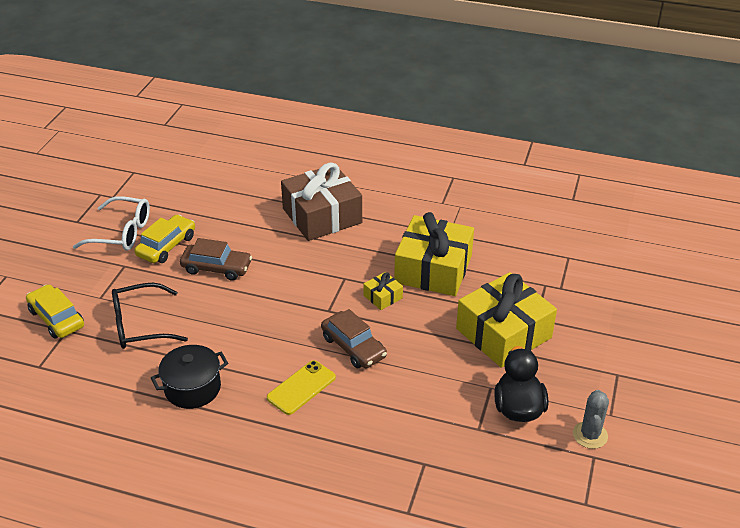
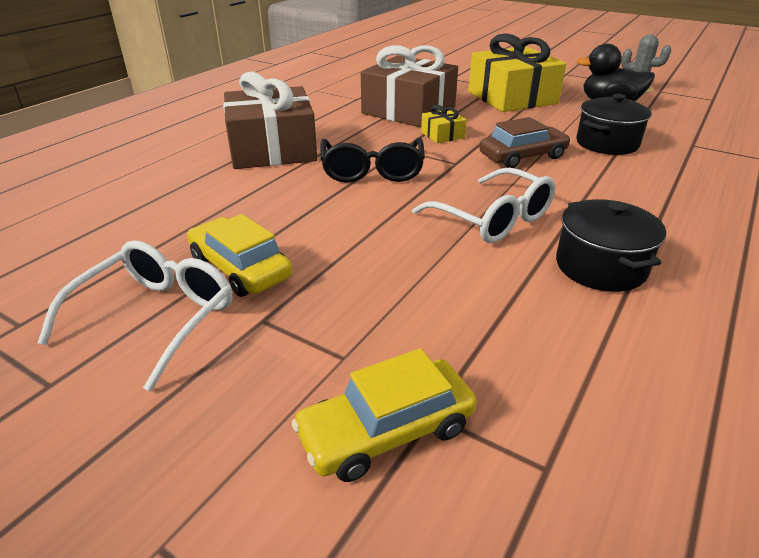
camera: 75 degrees left, 5 degrees down
black glasses [112,283,188,349] -> black glasses moved to [320,138,425,183]
brown car [180,238,252,281] -> none
yellow phone [267,360,336,415] -> none
yellow gift [394,212,474,296] -> brown gift [361,45,458,127]
none -> white glasses [412,168,556,243]
none -> black pot [576,94,651,155]

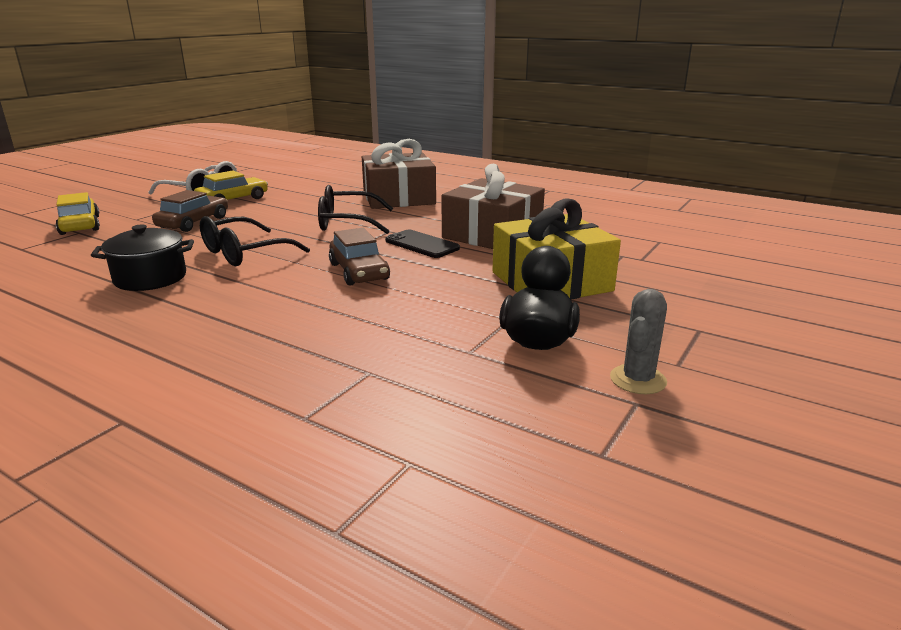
camera: 90 degrees right, 10 degrees down
white glasses [412,168,556,243] -> black glasses [200,216,310,266]
yellow gift [421,105,467,143] -> black phone [385,230,460,258]
black pot [576,94,651,155] -> none
none -> brown car [152,190,228,232]

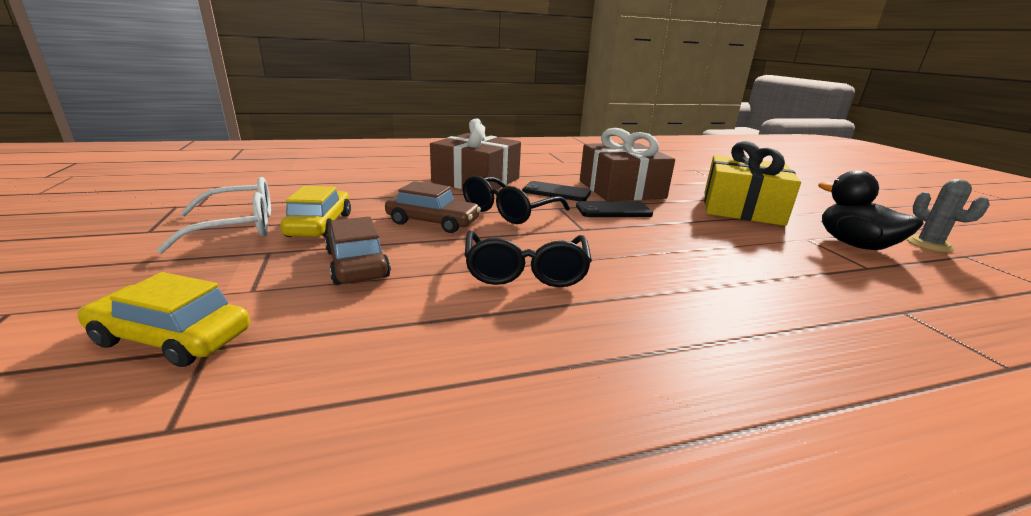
camera: 50 degrees left, 0 degrees up
black pot [91,225,194,291] -> none
brown car [329,228,390,286] -> brown car moved to [385,181,481,233]
none -> black phone [522,181,591,201]

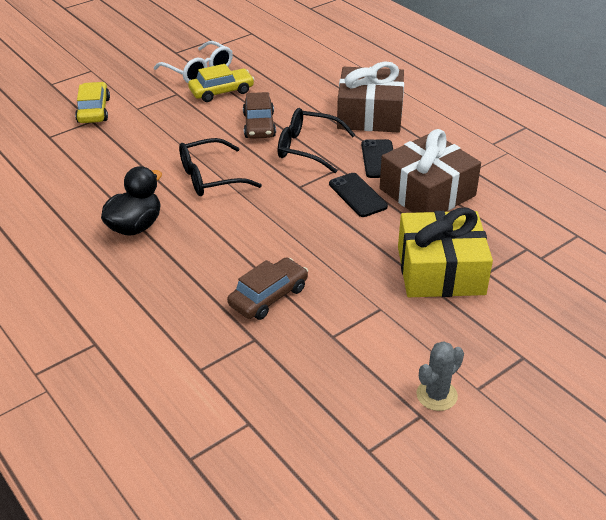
camera: 70 degrees right, 15 degrees up
brown car [325,217,391,285] -> brown car moved to [227,257,308,320]
black duck [818,170,924,250] -> black duck moved to [101,166,162,236]

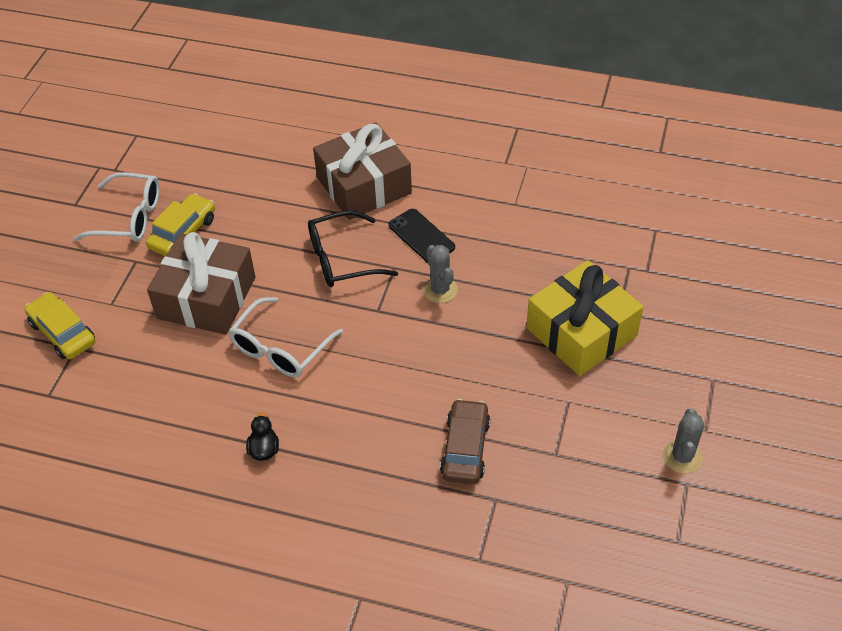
camera: 35 degrees left, 10 degrees up
black duck [101,166,162,236] -> black duck [246,412,279,461], size x0.53
black glasses [179,138,262,196] -> white glasses [228,297,343,377]
brown car [243,92,276,139] -> none
black phone [329,173,388,217] -> grey cactus [423,245,458,303]
brown gift [380,129,481,213] -> brown gift moved to [147,232,255,335]

